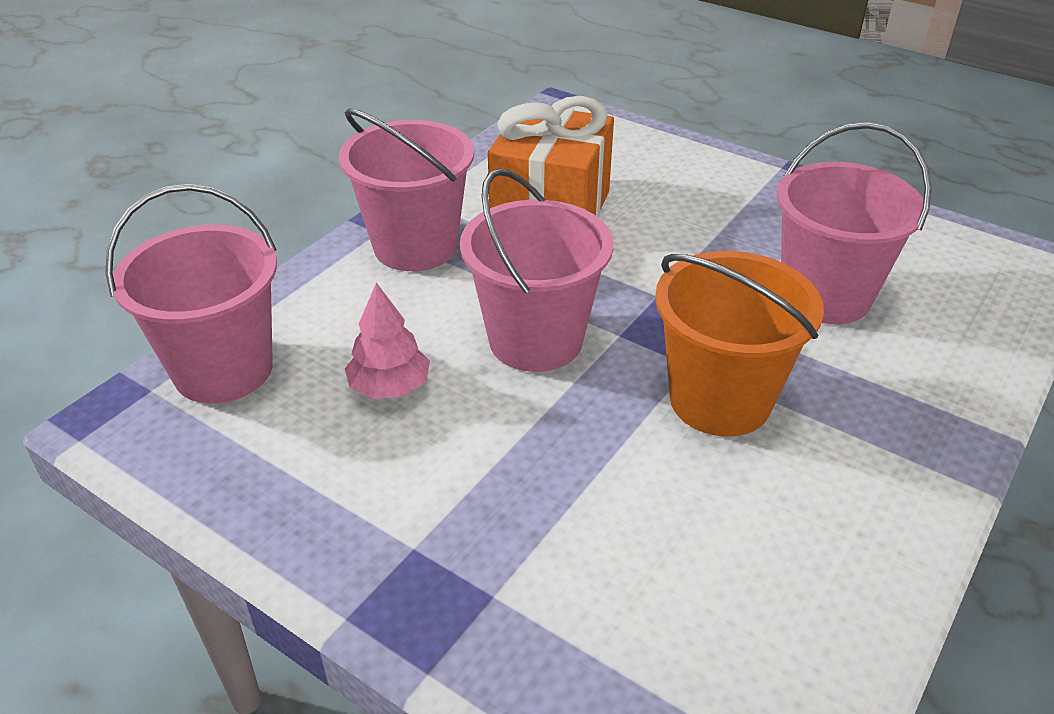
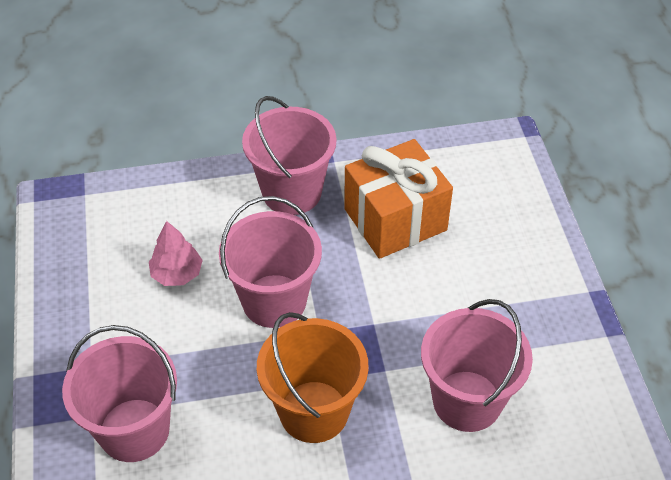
camera: 45 degrees right, 10 degrees up
pink bucket [106,184,277,403] -> pink bucket moved to [62,325,177,462]

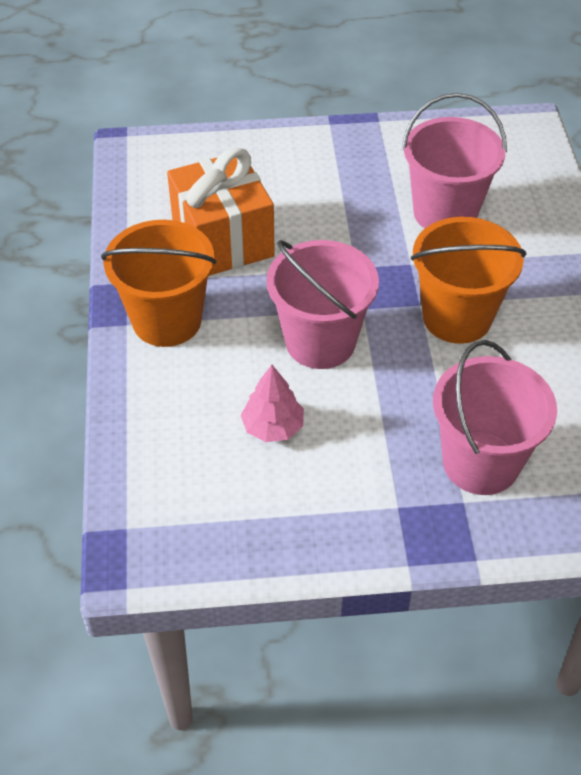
camera: 85 degrees left, 0 degrees up
pink bucket [242,96,337,215] -> orange bucket [101,220,216,347]

